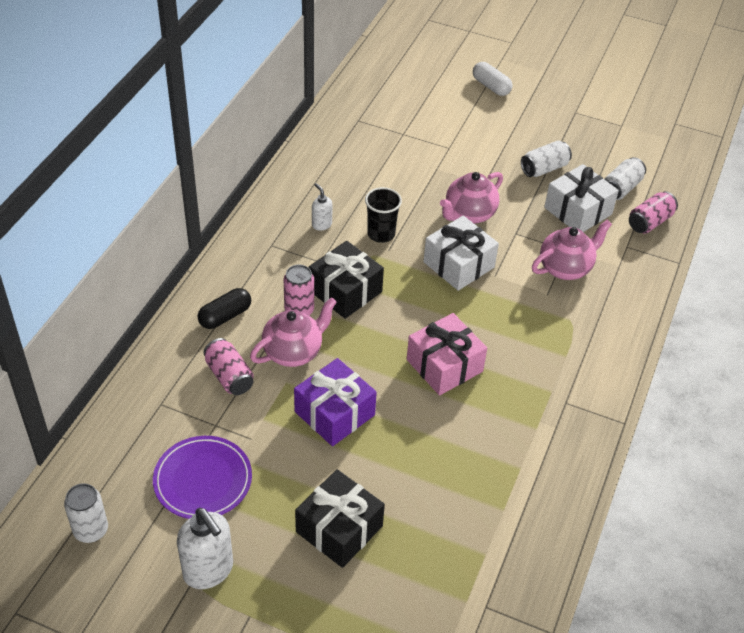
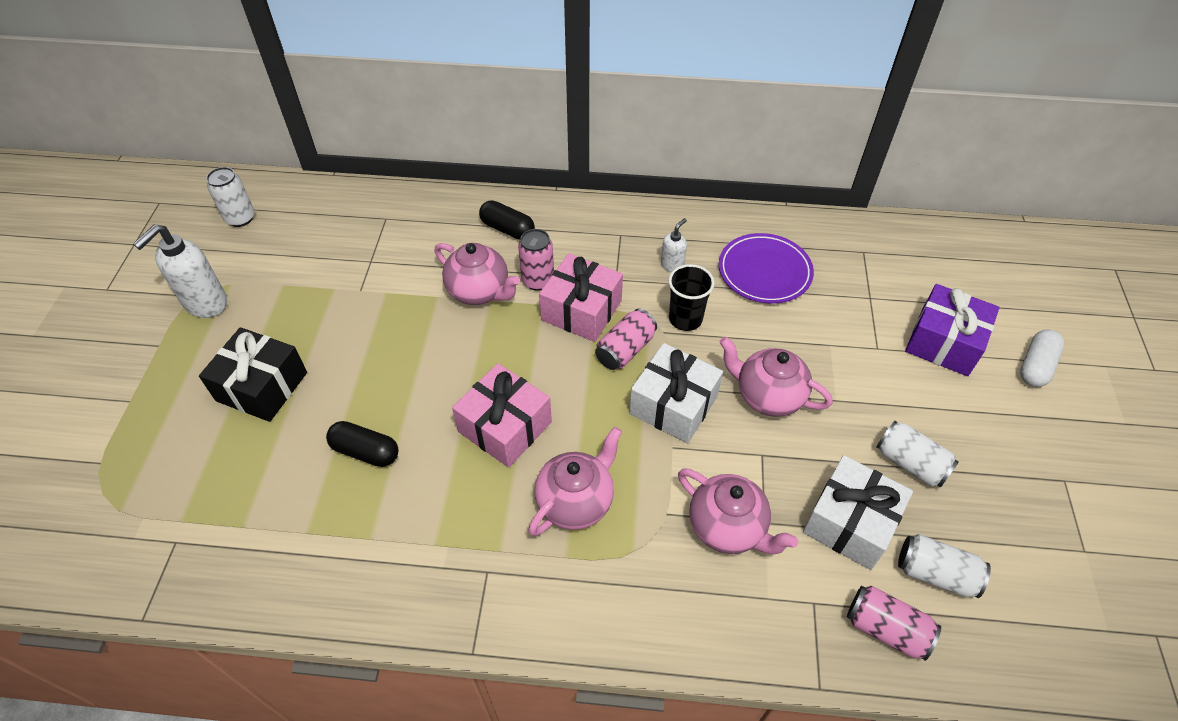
camera: 75 degrees right, 5 degrees up
purple plate [153,436,252,519] -> purple plate moved to [719,233,814,304]
pink can [204,338,254,395] -> pink can moved to [595,308,657,370]
purple gift [294,358,377,446] -> purple gift moved to [905,284,1000,376]
black gift [309,241,384,319] -> pink gift [539,253,623,342]
none -> black capsule [326,421,399,467]
none -> pink teapot [528,427,622,536]

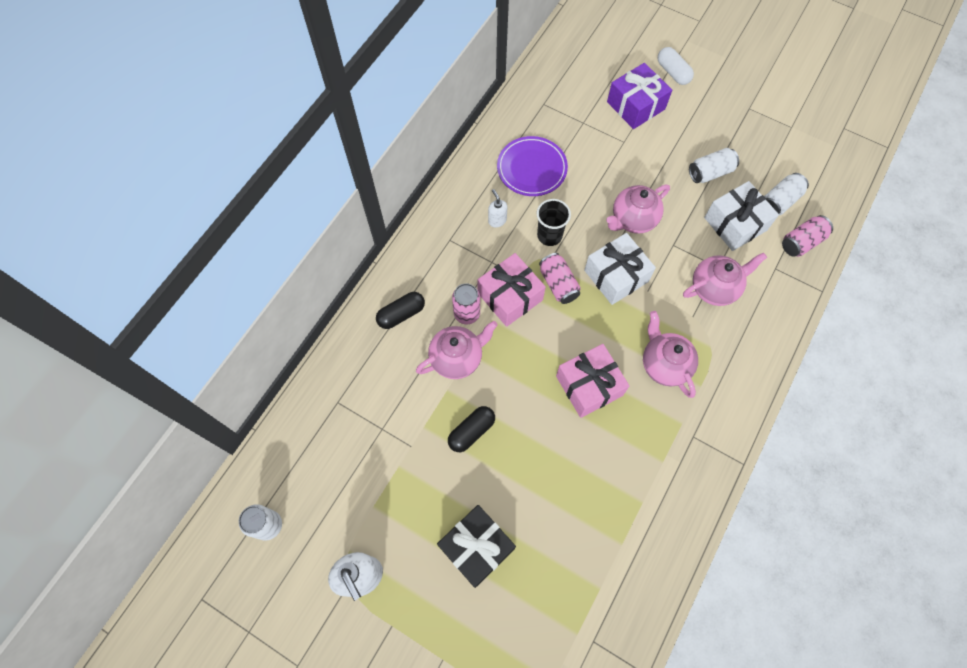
camera: 65 degrees left, 15 degrees up
black capsule [326,421,399,467] -> black capsule moved to [448,406,495,452]

